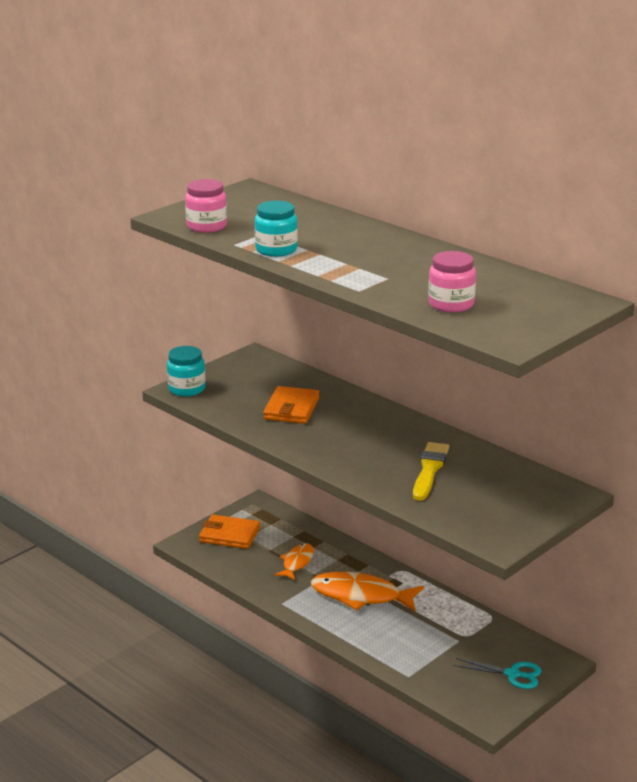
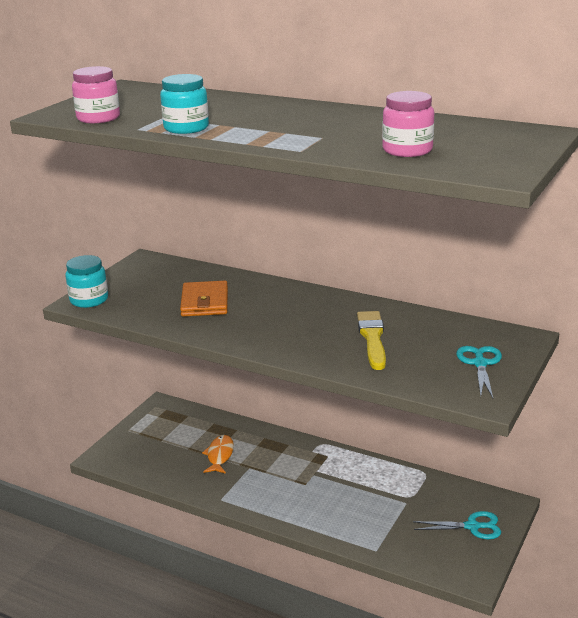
camera: 15 degrees left, 0 degrees up
orange wallet [199,515,260,549] -> none
orange fish [311,572,424,612] -> none
none -> turquoise scissors [456,346,502,398]

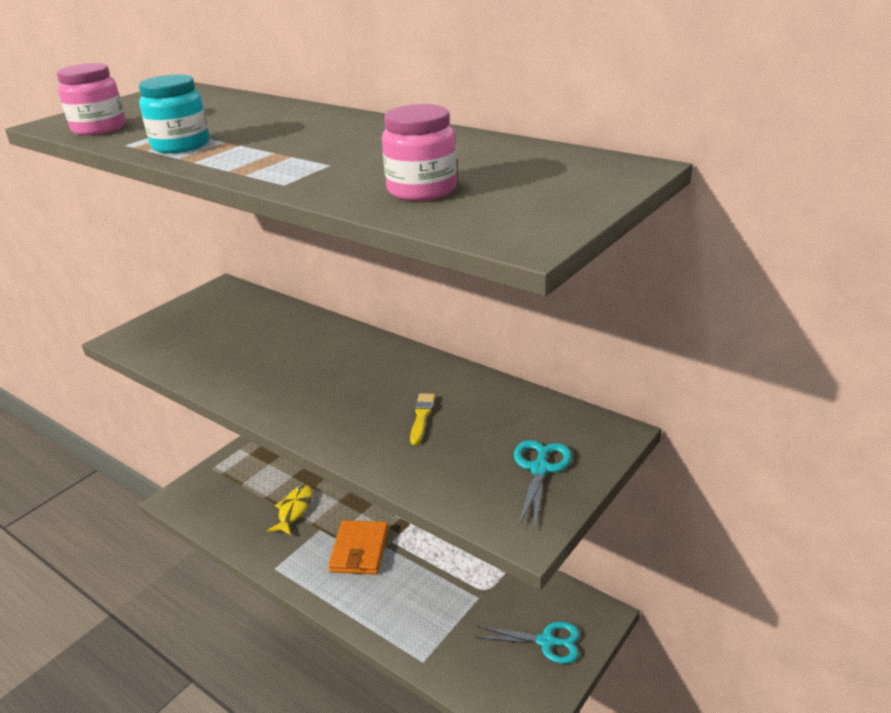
camera: 10 degrees right, 5 degrees up
turquoise jar [65,255,108,308] -> none
orange wallet [180,281,228,317] -> orange wallet moved to [328,520,388,574]
orange fish [202,435,234,474] -> yellow fish [267,485,313,535]
yellow brush [357,311,386,370] -> yellow brush [410,393,436,445], size x0.59

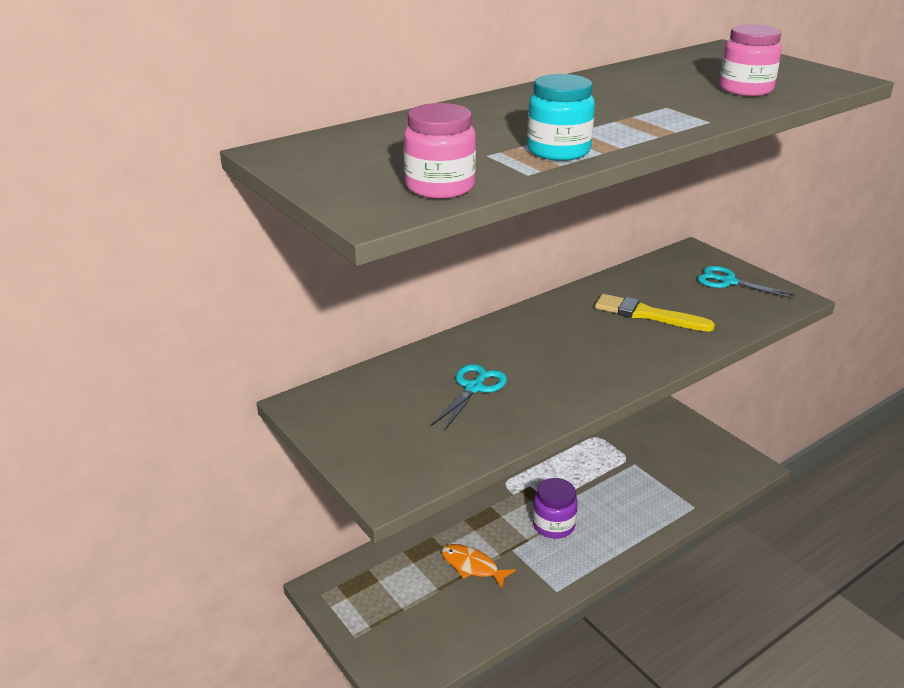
camera: 75 degrees left, 0 degrees up
yellow fish [267,485,313,535] -> orange fish [441,544,516,589]
orange wallet [328,520,388,574] -> purple jar [533,478,578,539]
yellow brush [410,393,436,445] -> yellow brush [595,294,715,332], size x1.71
turquoise scissors [476,622,580,664] -> turquoise scissors moved to [431,364,507,431]

